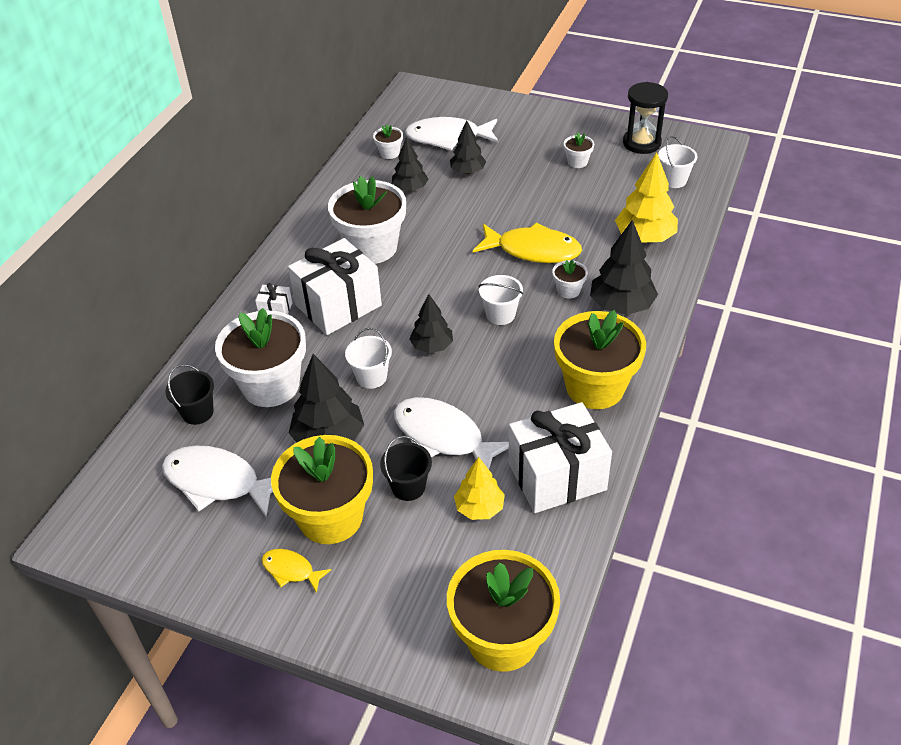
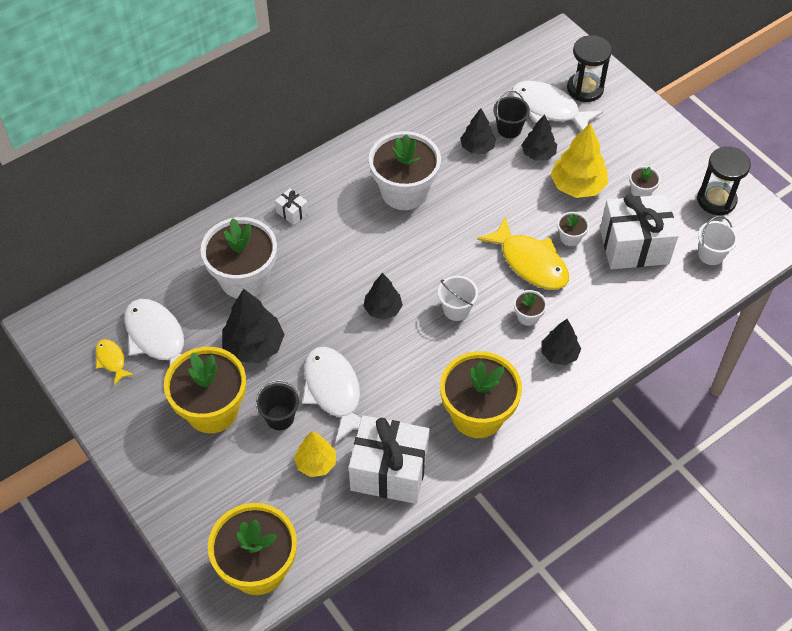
camera: 30 degrees right, 10 degrees up
black bucket [165,364,214,425] -> black bucket moved to [493,90,530,138]
yellow fish [262,549,331,593] -> yellow fish moved to [95,339,134,385]
white gift [288,238,382,335] -> white gift moved to [600,194,678,269]
white bucket [345,328,392,389] -> none
white flower pot [373,124,403,159] -> white flower pot moved to [557,212,589,246]
black tree [590,220,658,315] -> black tree [541,319,581,365], size x0.64
yellow tree [615,152,678,243] -> yellow tree moved to [550,123,608,198]
none -> black hourglass [567,35,612,102]

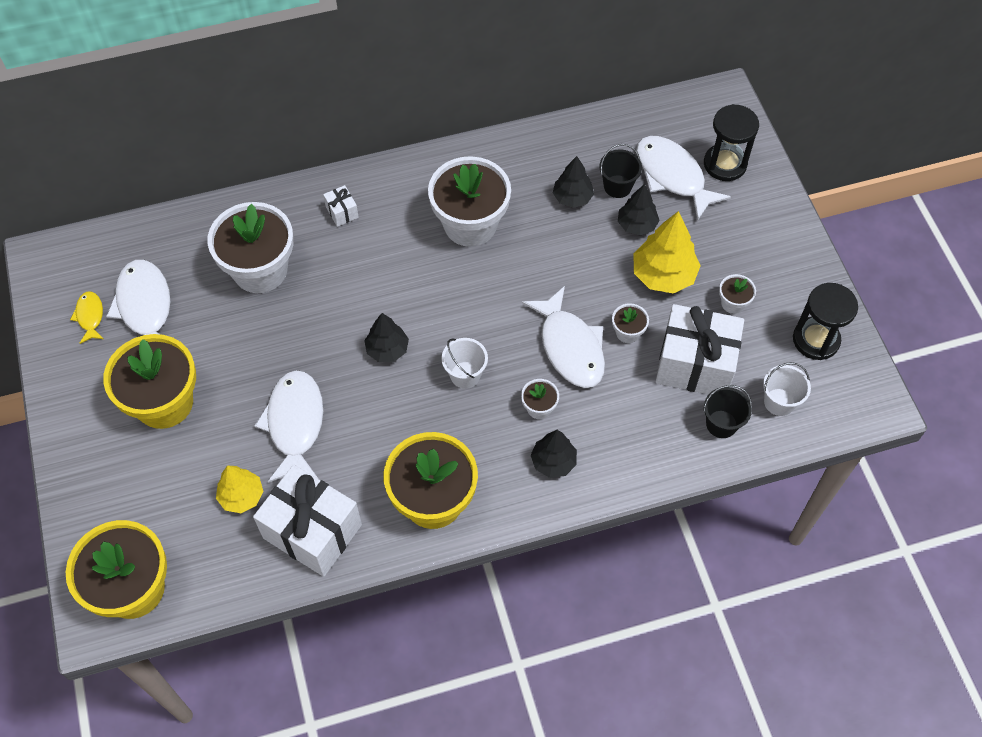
camera: 20 degrees right, 5 degrees up
black tree [222,289,285,363] -> none
black bucket [256,380,299,430] -> black bucket moved to [703,385,752,438]
yellow fish [477,216,569,290] -> white fish [522,286,605,388]

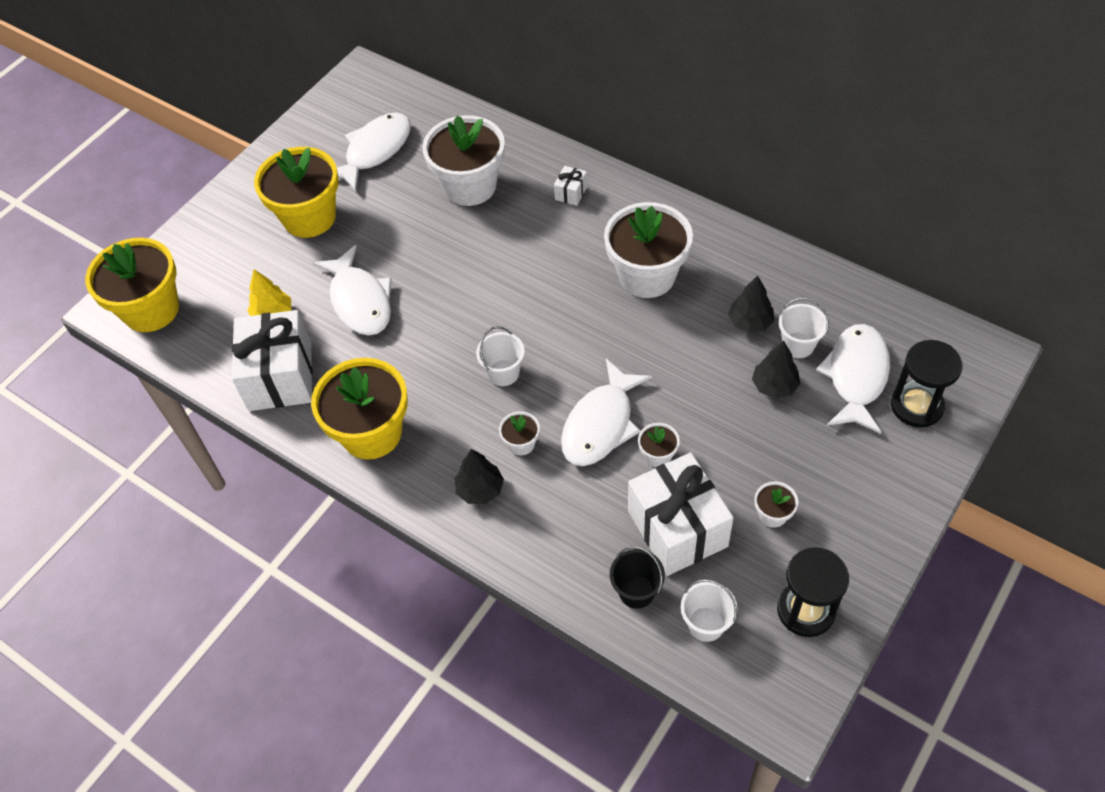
camera: 55 degrees right, 5 degrees down
yellow fish [70,291,104,344] -> none
white fish [254,370,323,483] -> white fish turned 105 degrees clockwise [313,245,392,336]
black tree [364,313,409,362] -> none
black bucket [600,144,642,198] -> white bucket [779,298,829,358]
yellow tree [633,211,701,293] -> none

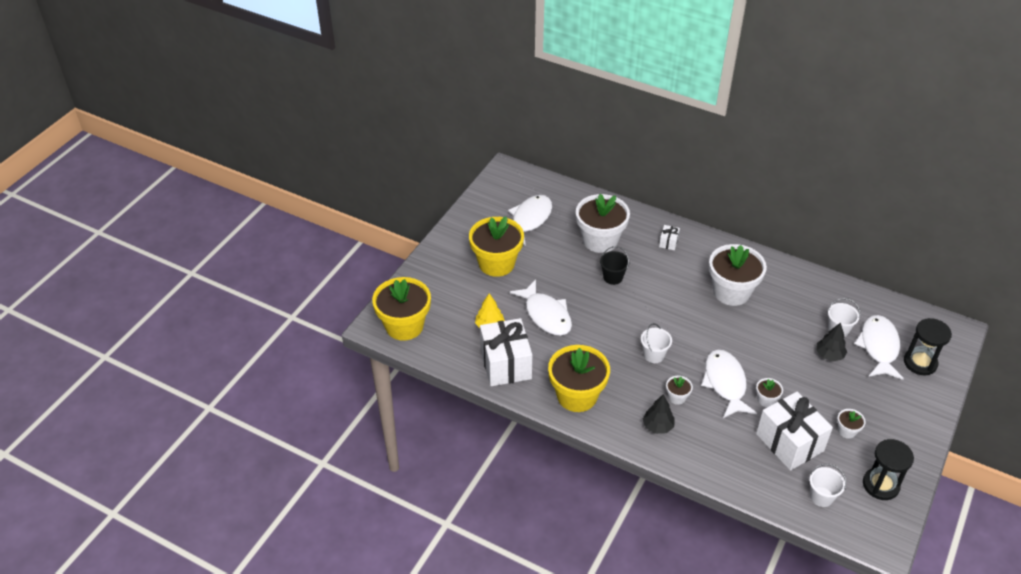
camera: 10 degrees left, 10 degrees down
white fish [561,359,652,466] -> white fish turned 150 degrees clockwise [701,350,757,418]
black bucket [610,546,665,609] -> black bucket moved to [600,246,629,285]
black tree [728,275,774,333] -> none

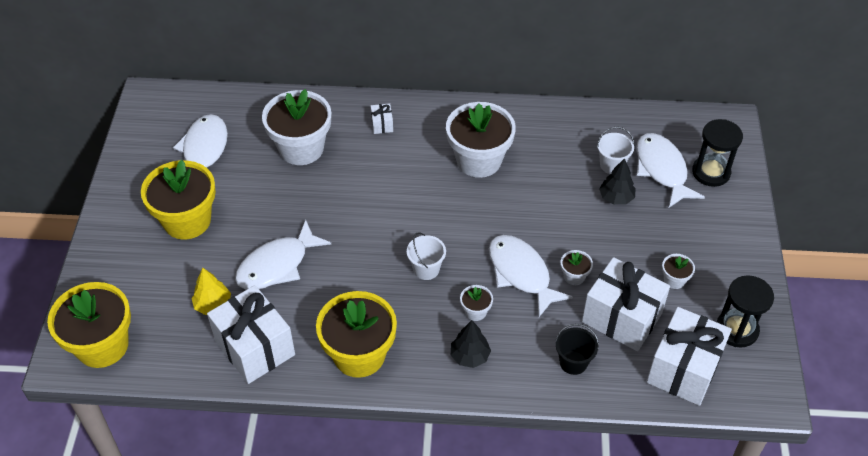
camera: 25 degrees left, 5 degrees up
white fish [510,279,572,336] -> white fish turned 105 degrees clockwise [235,220,331,289]
black bucket [600,246,629,285] -> black bucket moved to [555,324,599,375]
white bucket [809,464,846,507] -> white gift [646,307,732,406]

